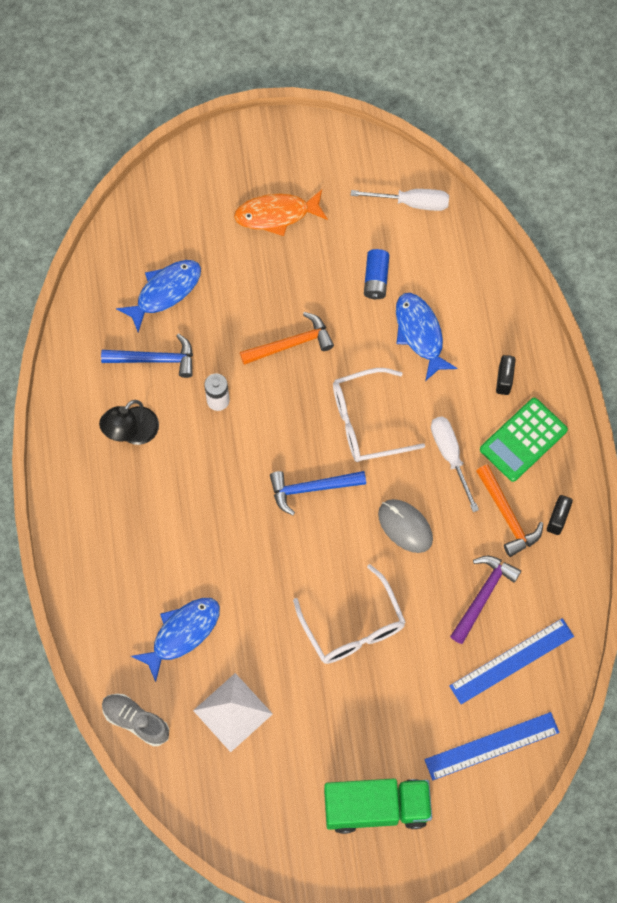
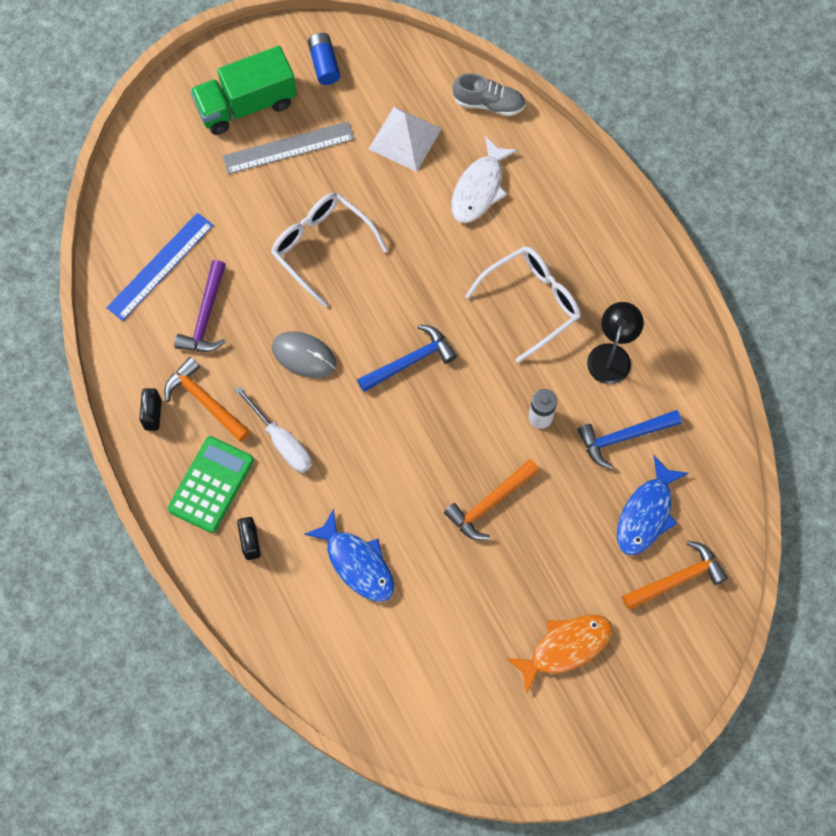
camera: 160 degrees right, 0 degrees up
blue fish [131,598,220,682] -> white fish [451,136,518,223]
white glasses [333,368,425,462] -> white glasses moved to [465,246,581,363]
white screwdriver [351,189,449,211] -> none
blue battery [364,249,389,299] -> blue battery moved to [308,33,340,85]
blue ruler [424,712,559,780] -> none
none -> grey ruler [223,121,355,174]
none -> orange hammer [622,541,728,610]

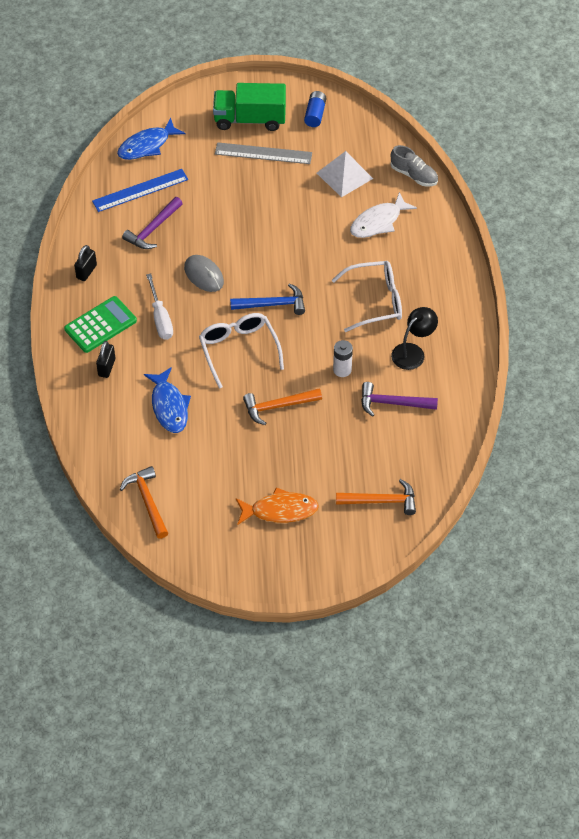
camera: 25 degrees right, 15 degrees down
orange hammer [164,357,250,442] -> orange hammer moved to [120,466,168,539]
white glasses [271,193,388,307] -> white glasses moved to [199,313,284,389]
blue hammer [578,410,682,469] -> purple hammer [361,382,438,417]
blue fish [617,456,689,555] -> blue fish moved to [117,118,186,160]

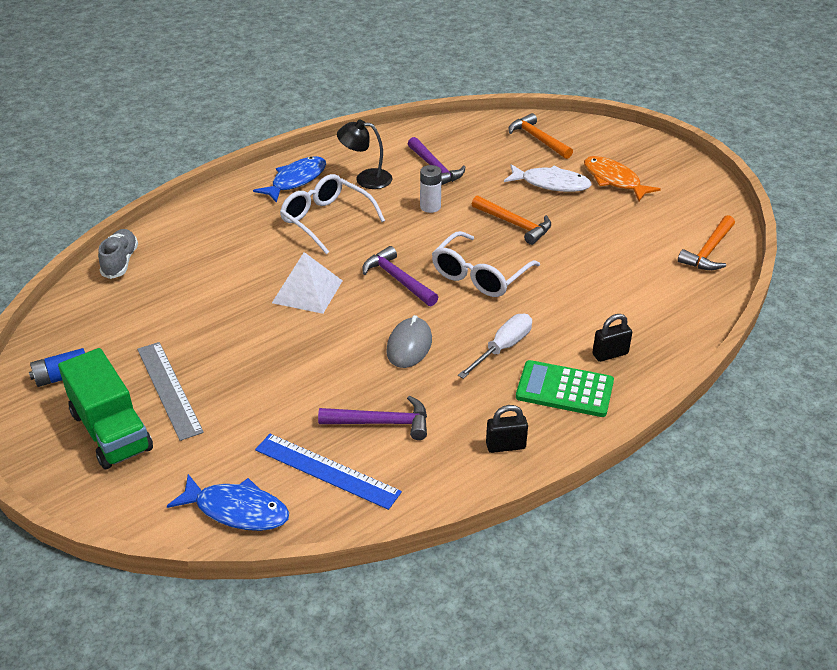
camera: 125 degrees left, 15 degrees down
blue fish [144,367,191,433] -> blue fish moved to [253,156,326,203]
blue hammer [230,283,305,315] -> purple hammer [362,246,438,306]
white pyramid [317,151,373,198] -> white pyramid moved to [272,252,343,314]
white fish [350,192,417,238] -> white fish moved to [504,164,592,192]

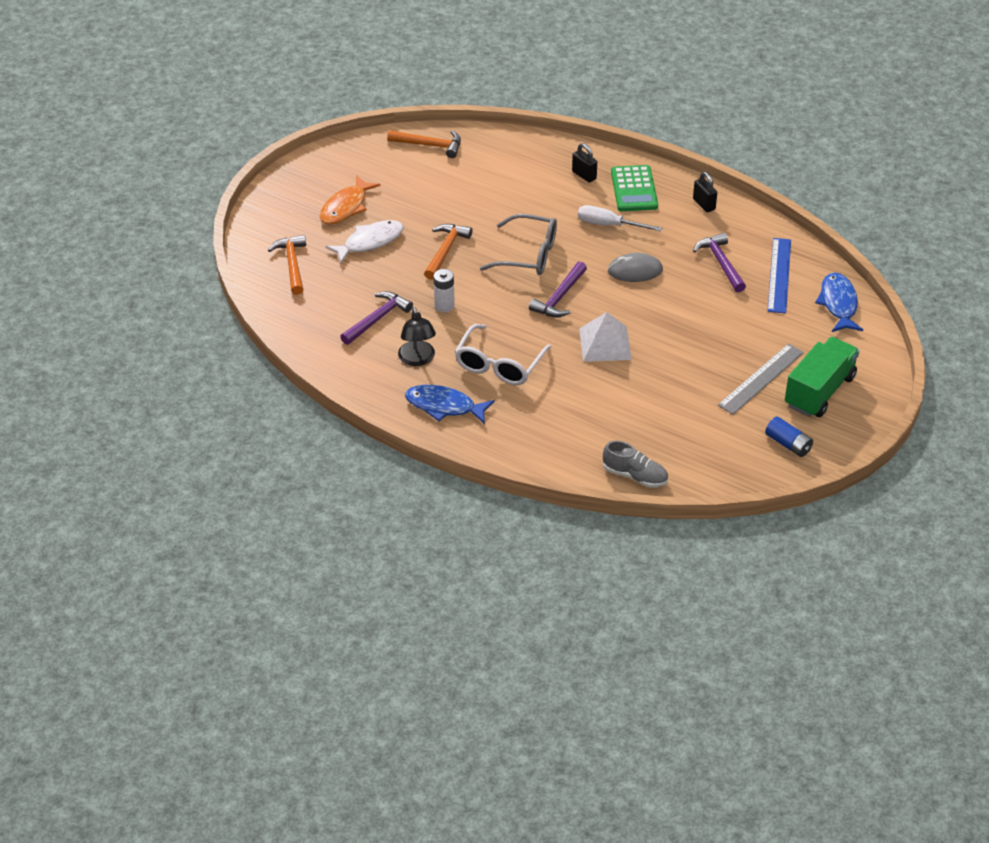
camera: 110 degrees left, 5 degrees up
grey shoe [98,229,138,279] -> grey shoe turned 135 degrees counterclockwise [603,441,668,488]
white glasses [432,231,540,297] -> grey glasses [480,214,557,275]
white fish [504,164,592,192] -> white fish turned 60 degrees clockwise [325,220,404,263]
orange hammer [509,113,573,159] -> orange hammer turned 135 degrees clockwise [268,235,306,295]

